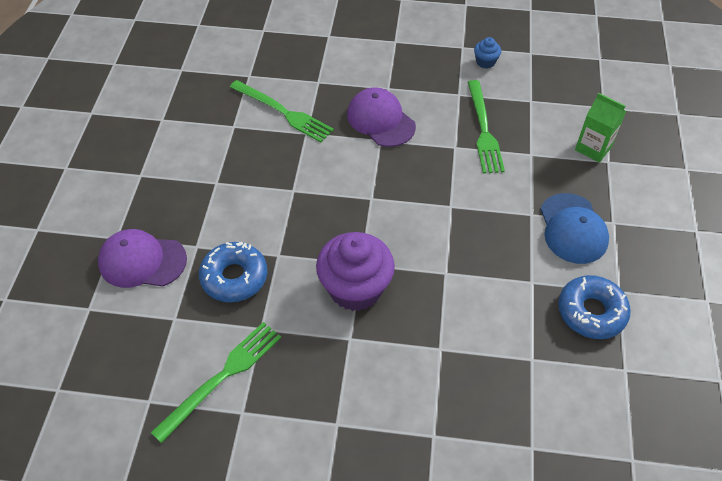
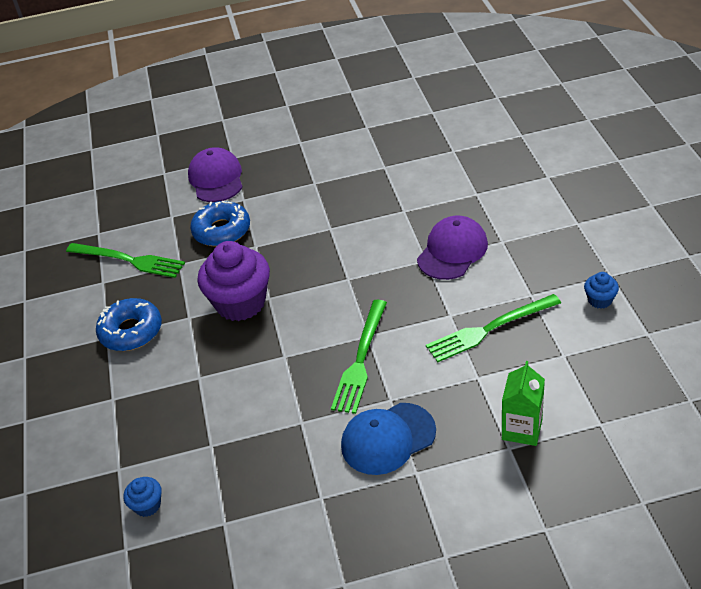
camera: 75 degrees right, 10 degrees down
green fork [230,80,334,142] -> green fork moved to [331,300,387,414]
blue donut [558,275,631,339] -> blue donut moved to [96,298,162,351]
none -> blue cupcake [124,477,162,517]

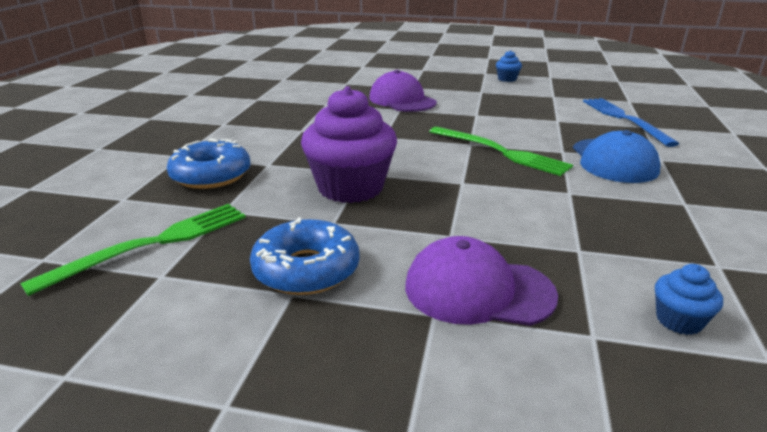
camera: 70 degrees left, 15 degrees down
purple cap [188,148,243,202] -> purple cap moved to [405,236,558,326]
green fork [426,294,561,362] -> none
green carton [502,361,545,446] -> blue fork [583,98,679,147]

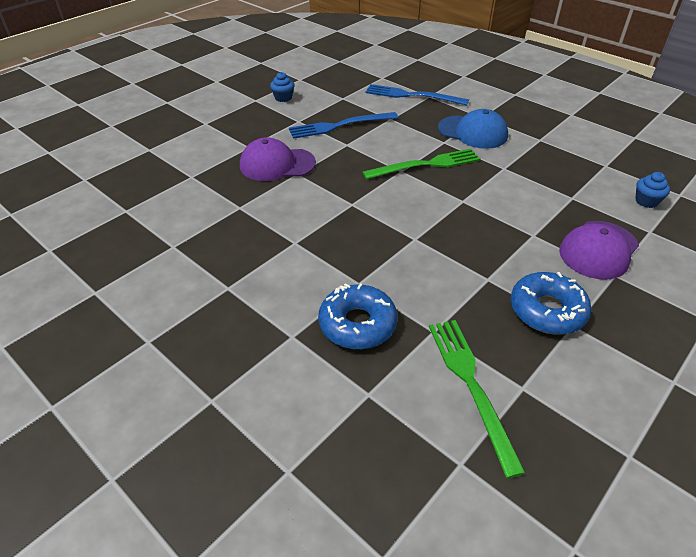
camera: 60 degrees left, 15 degrees up
purple cupcake [301,86,397,203] -> none
none -> blue fork [289,112,398,139]

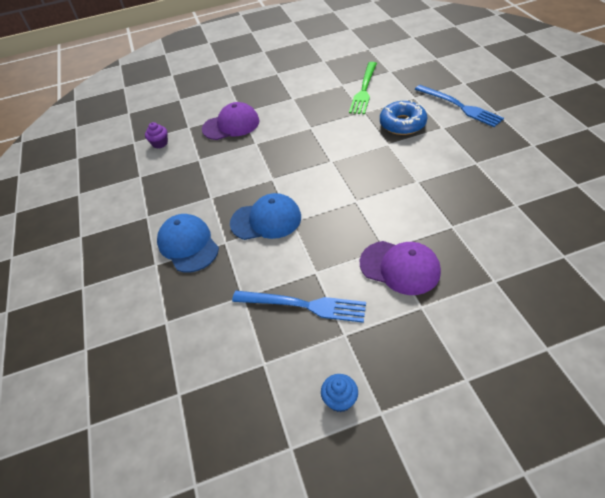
camera: 145 degrees left, 5 degrees up
green fork [362,149,481,179] -> blue cap [230,193,301,240]
blue fork [366,84,469,105] -> blue fork moved to [415,85,504,127]
blue donut [511,272,592,334] -> none
blue cupcake [635,172,670,208] -> purple cupcake [145,122,168,148]

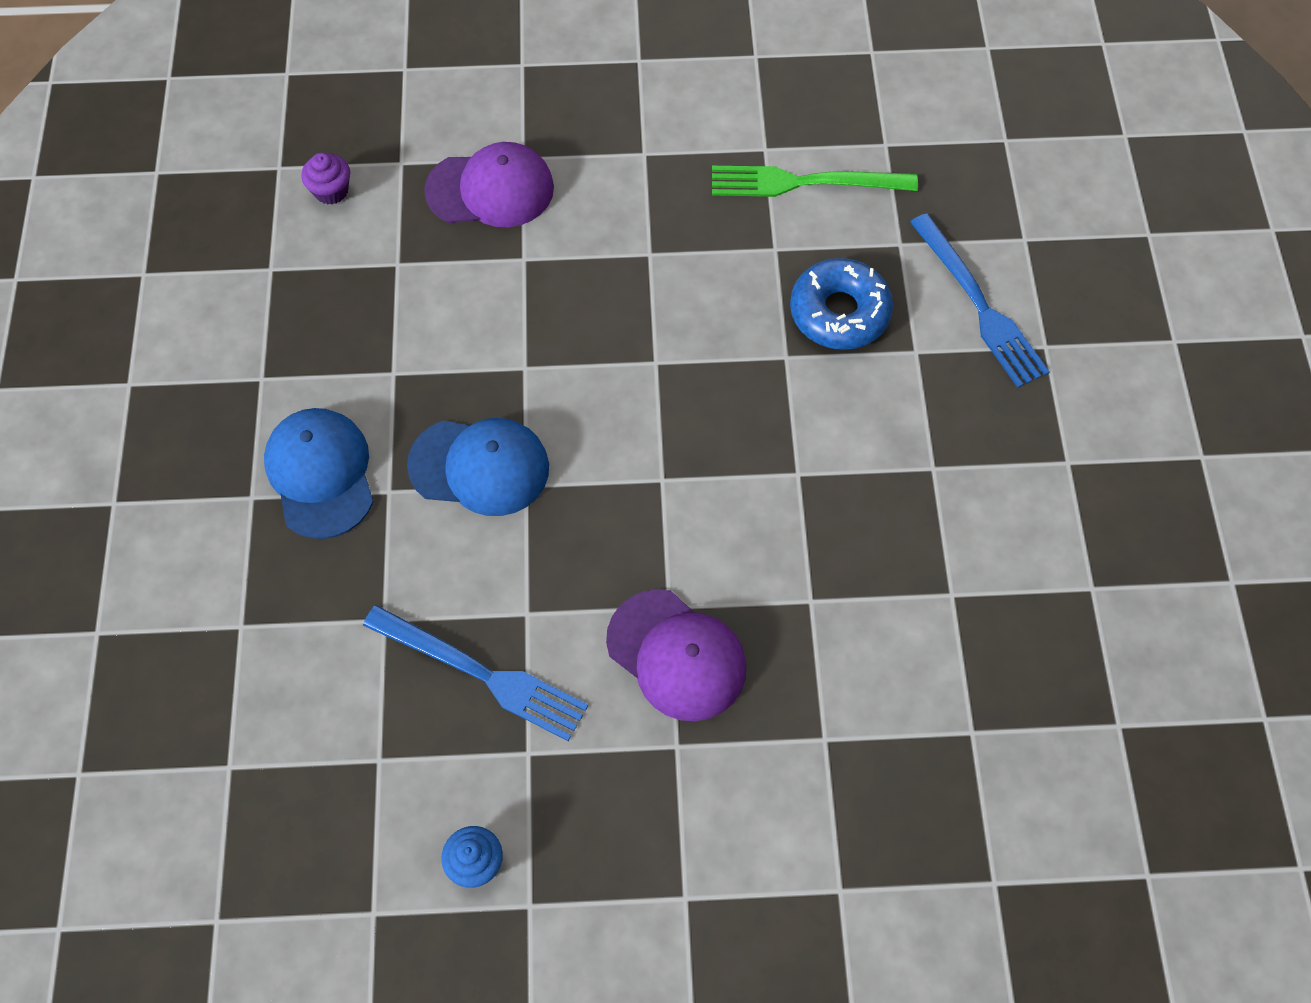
camera: 10 degrees right, 15 degrees up
green fork [349,62,377,114] -> green fork turned 60 degrees clockwise [712,166,918,197]

